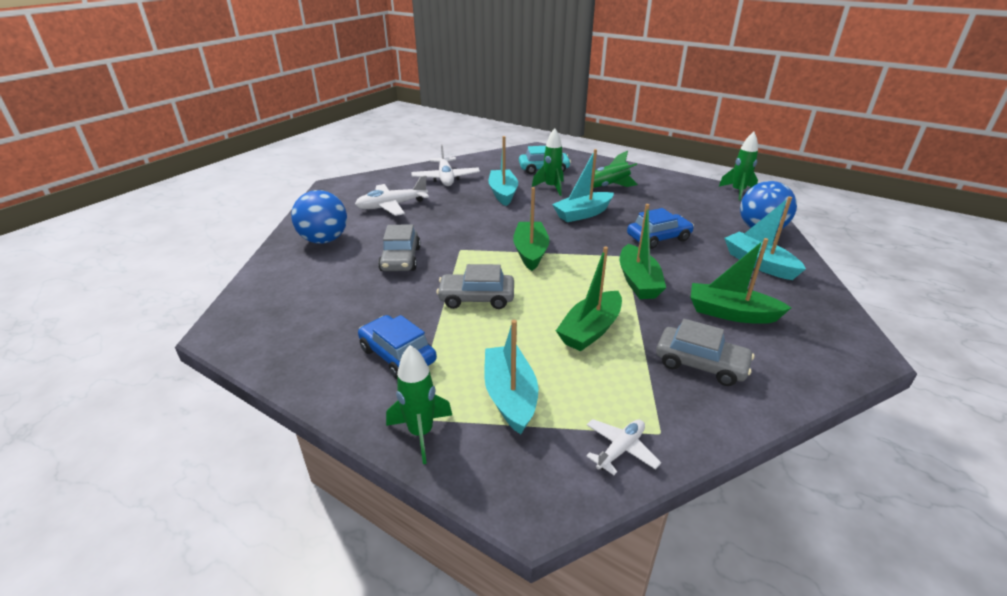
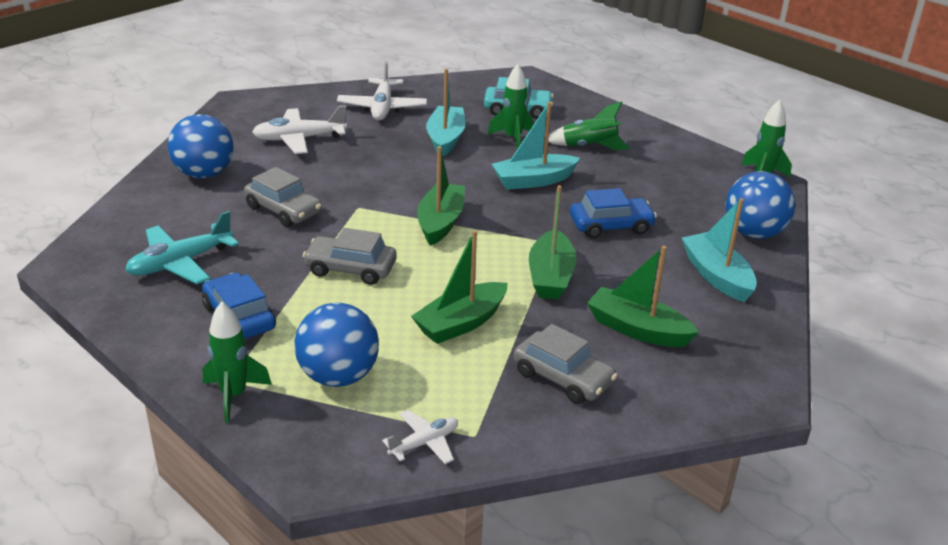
camera: 10 degrees right, 0 degrees up
grey car [378,224,421,271] -> grey car turned 60 degrees counterclockwise [244,167,322,227]
turquoise boat [484,320,538,434] -> blue ball [294,303,379,387]
none -> turquoise plane [125,211,239,284]

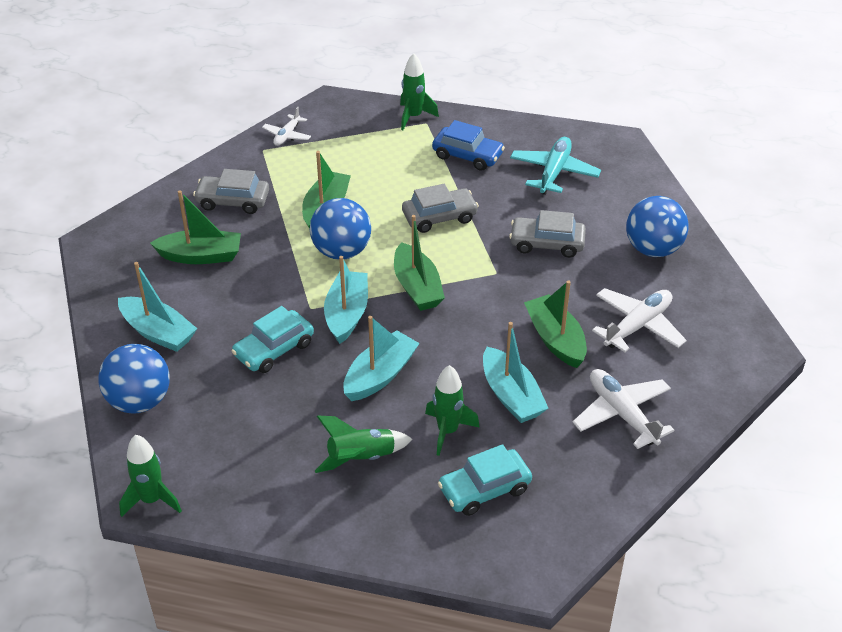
camera: 150 degrees right, 10 degrees up
blue ball [294,303,379,387] -> blue ball moved to [310,198,371,260]
green boat [529,185,577,299] -> green boat moved to [524,280,587,368]
blue car [570,188,657,239] -> turquoise car [232,306,314,373]
none -> turquoise boat [324,256,368,344]

